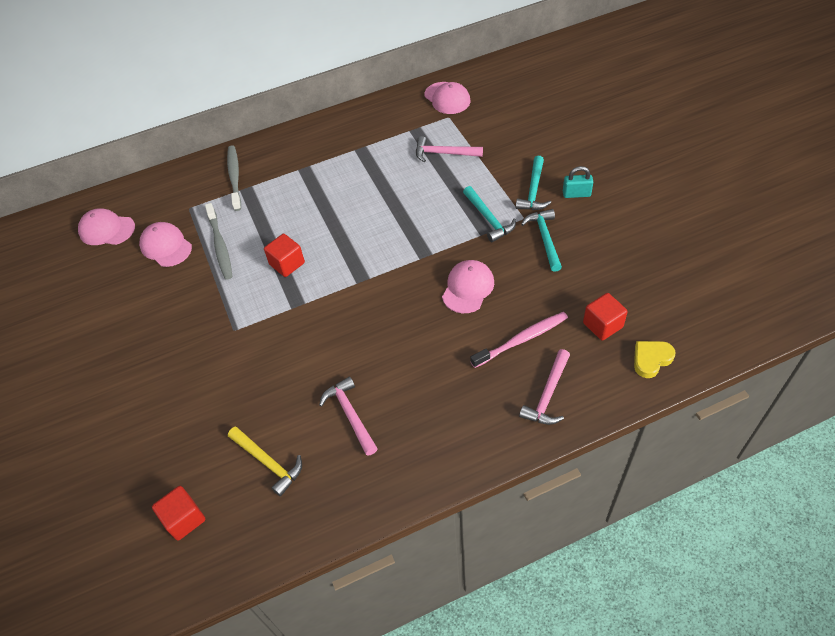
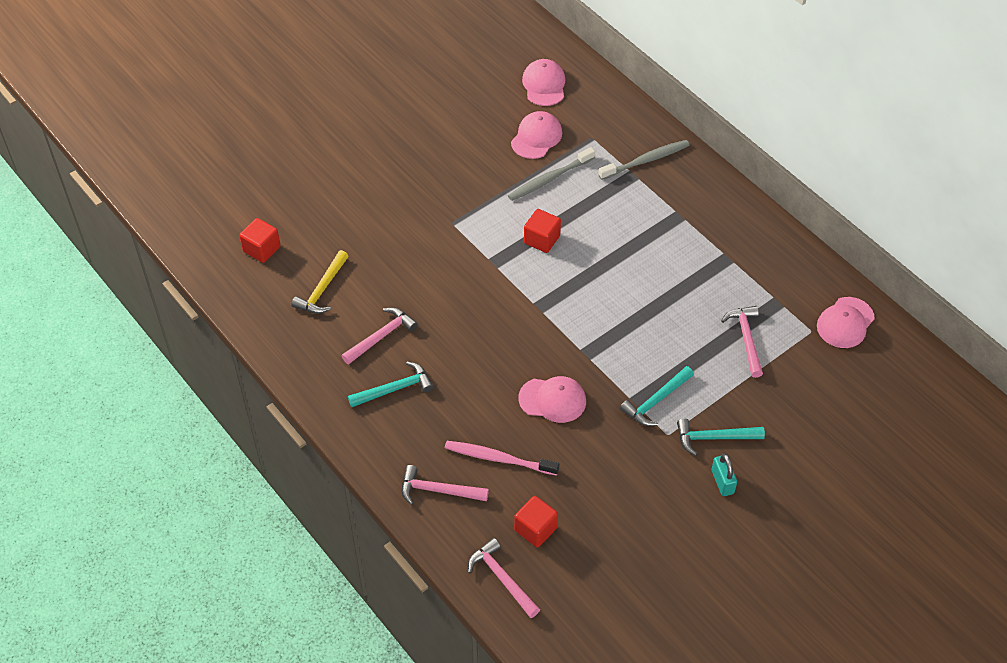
camera: 70 degrees right, 0 degrees up
pink toothbrush [470,312,568,368] -> pink toothbrush turned 150 degrees clockwise [445,441,559,476]
turquoise hammer [521,209,562,272] -> turquoise hammer moved to [348,362,434,407]
yellow heart [634,341,676,378] -> pink hammer [468,538,540,618]

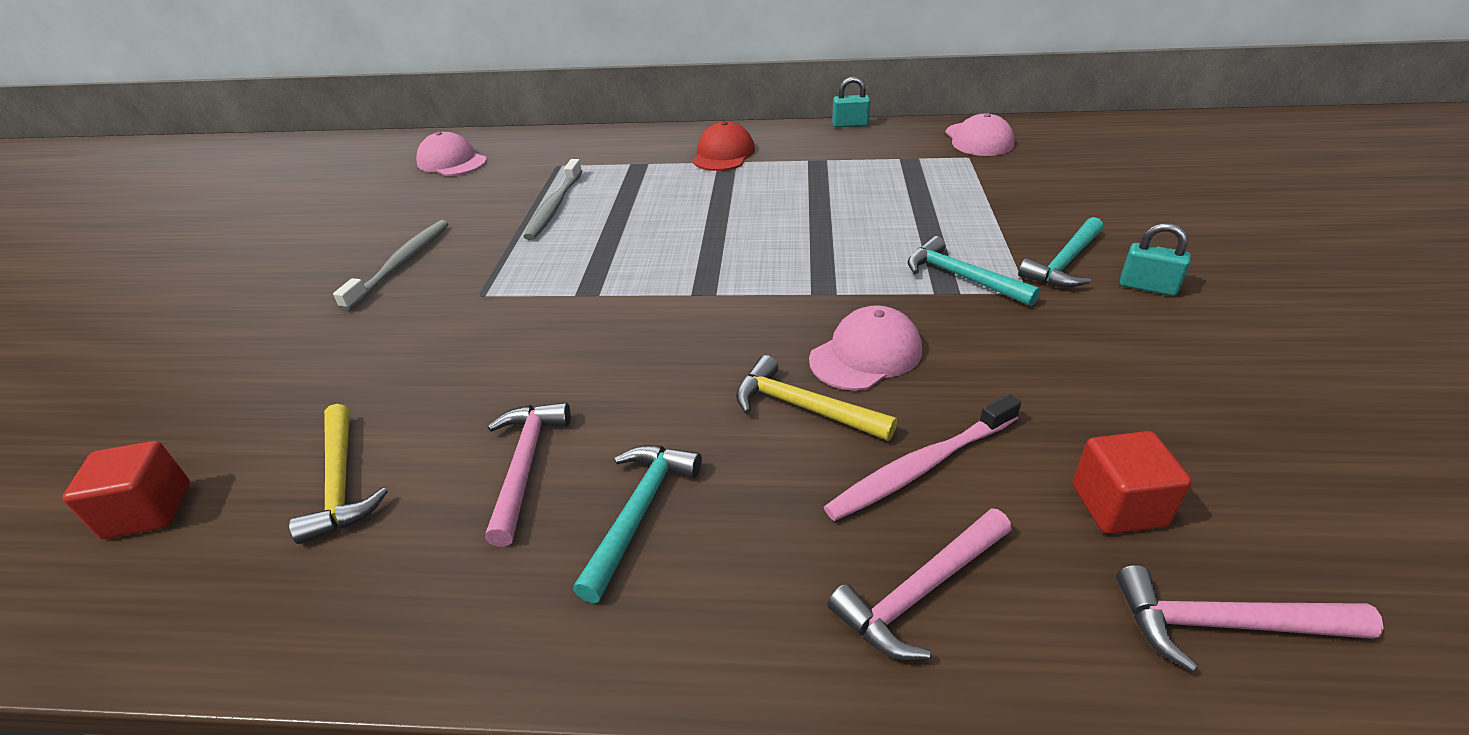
camera: 45 degrees left, 15 degrees down
pink cap [511,111,562,159] -> none
red cube [524,209,561,253] -> none
grey toothbrush [598,140,690,180] -> grey toothbrush moved to [333,220,449,311]
turquoise hammer [620,366,694,426] -> turquoise hammer turned 135 degrees clockwise [907,236,1040,307]
pink hammer [721,306,763,378] -> none
none -> red cap [693,121,755,171]
none -> yellow hammer [736,355,897,441]
none -> turquoise padlock [832,77,870,128]

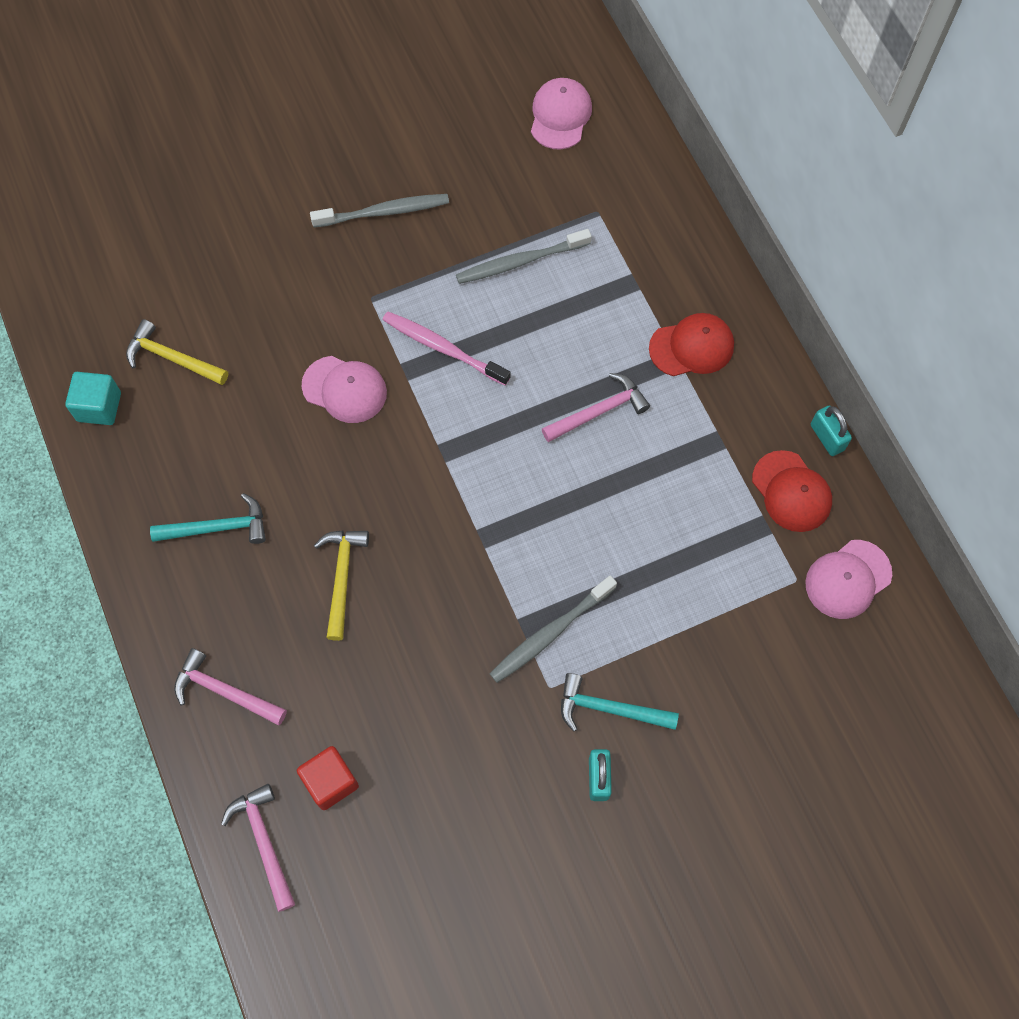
camera: 60 degrees right, 30 degrees up
red cube [62,441,190,539] -> none
yellow hammer [289,404,388,544] -> yellow hammer turned 75 degrees clockwise [126,319,228,385]
pink hammer [485,402,571,547] -> pink hammer moved to [542,373,650,442]
pink cap [809,305,922,391] -> pink cap moved to [302,356,387,423]
pink toothbrush [824,394,1021,521] -> pink toothbrush moved to [383,311,510,386]
turquoise hammer [907,236,1040,307] -> grey toothbrush [489,575,617,683]
none -> turquoise cube [65,372,121,425]
none -> red cap [752,450,832,532]

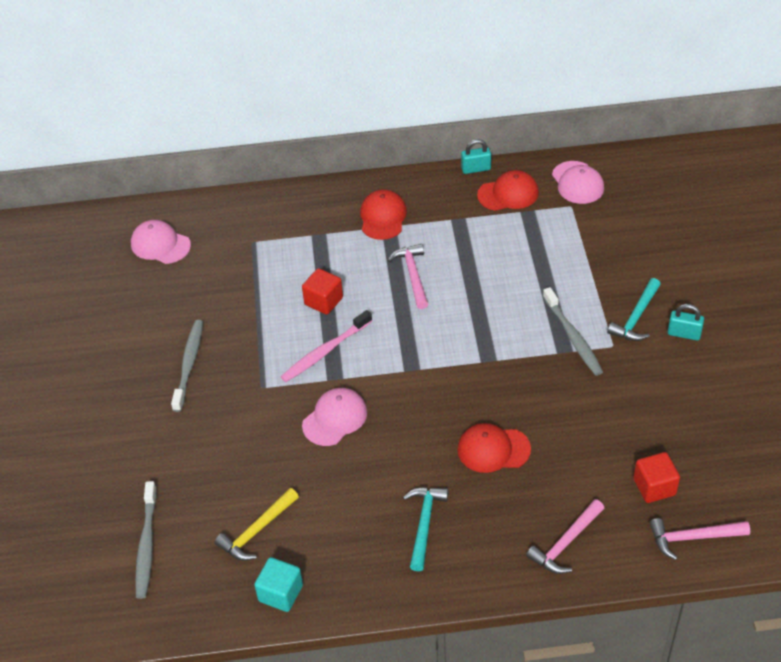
camera: 70 degrees left, 20 degrees down
yellow hammer [314,530,369,641] -> red cap [457,423,531,473]
grey toothbrush [456,229,592,284] -> grey toothbrush moved to [135,481,157,599]
none -> red cube [302,268,343,315]

